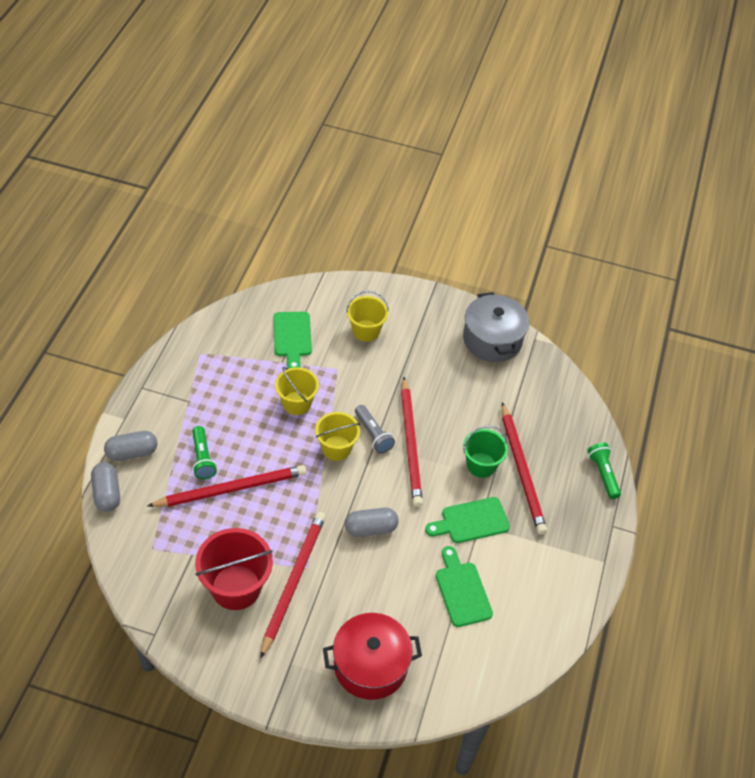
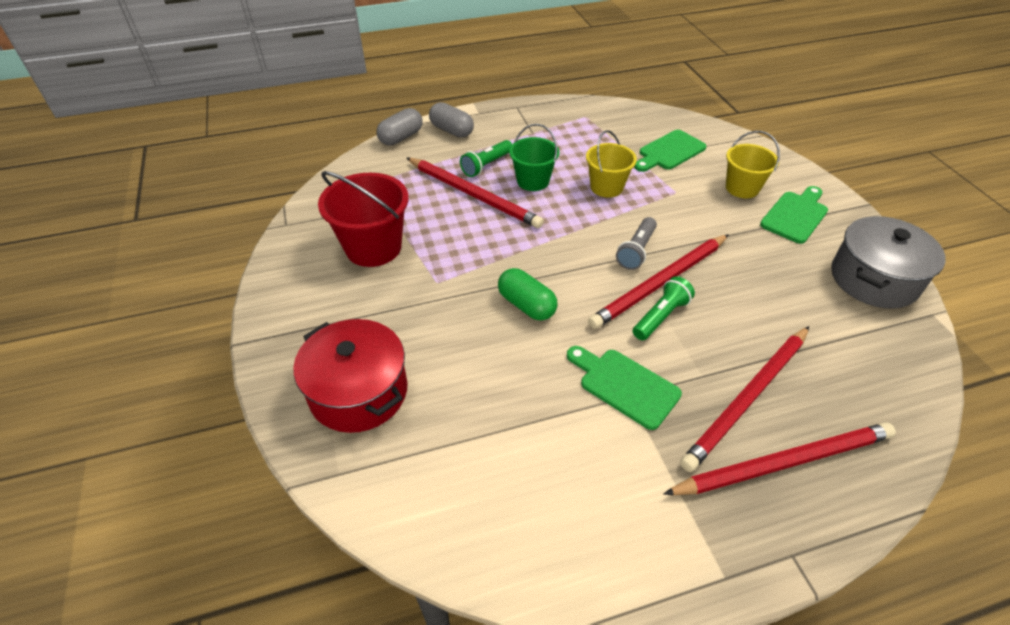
camera: 60 degrees right, 5 degrees down
red pencil [260,512,326,659] -> red pencil moved to [663,422,896,495]
yellow bucket [315,412,360,461] -> none
grey capsule [345,508,399,537] -> green capsule [498,268,558,321]
green cutting board [436,546,493,627] -> green cutting board moved to [760,186,828,244]
green bucket [463,426,508,478] -> green bucket moved to [509,124,559,191]
green flashlight [587,443,621,499] -> green flashlight moved to [633,276,695,340]

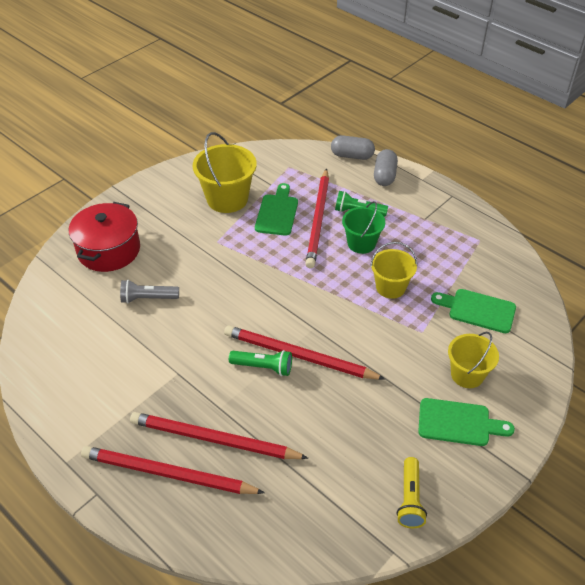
camera: 60 degrees right, 0 degrees up
red bucket [318,171,409,267] -> yellow bucket [193,132,257,213]
green capsule [498,268,558,321] -> none
green cutting board [567,346,682,430] -> green cutting board moved to [255,183,298,236]
grey flashlight [616,217,657,270] -> grey flashlight moved to [120,280,179,304]
red pencil [663,422,896,495] -> red pencil turned 150 degrees clockwise [81,446,265,494]
grey pot [831,216,946,309] -> yellow flashlight [397,457,427,528]

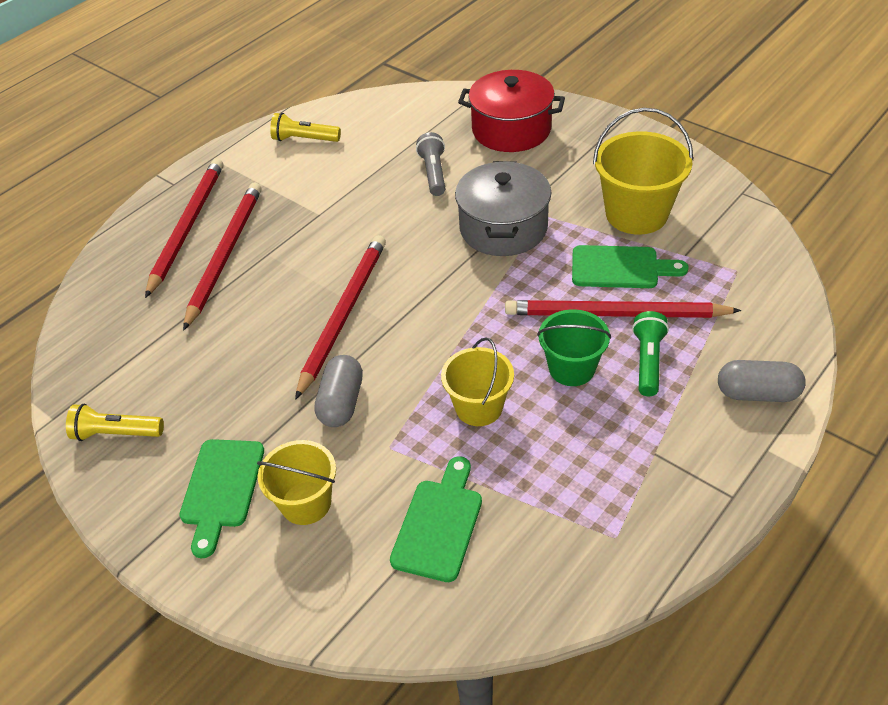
camera: 90 degrees right, 0 degrees up
green flashlight [229,350,292,376] -> none
grey capsule [331,135,375,160] -> grey capsule moved to [314,355,363,427]
none -> yellow flashlight [270,113,341,142]
none -> grey pot [455,161,551,256]

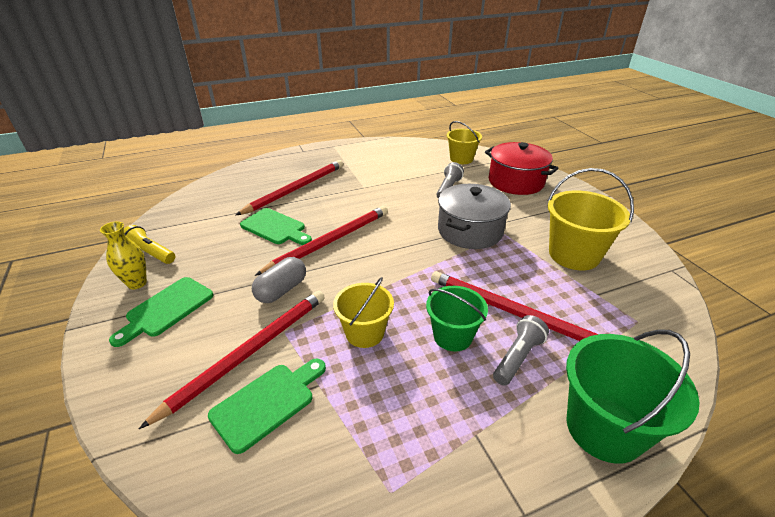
camera: 25 degrees right, 10 degrees down
red pencil [145,158,223,298] -> red pencil moved to [139,290,325,429]
yellow bucket [257,440,336,525] -> yellow bucket moved to [447,121,482,164]
yellow flashlight [270,113,341,142] -> none
green cutting board [572,245,689,288] -> green cutting board moved to [240,208,312,245]
green flashlight [632,311,669,396] -> grey flashlight [493,315,549,386]
grey capsule [718,360,806,402] -> green bucket [566,329,700,464]
none -> yellow vase [100,222,147,289]

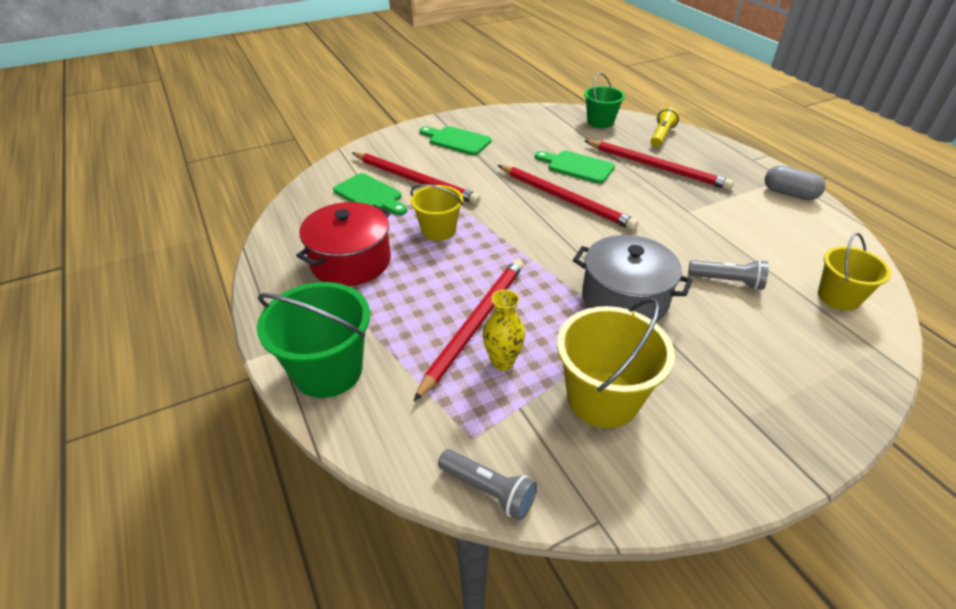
camera: 85 degrees right, 5 degrees up
yellow vase [100,222,147,289] -> yellow vase moved to [483,290,525,371]
yellow flashlight [124,225,175,264] -> yellow flashlight moved to [650,107,679,147]
green cutting board [240,208,312,245] -> green cutting board turned 90 degrees clockwise [535,151,615,184]
grey capsule [252,257,306,303] -> grey capsule moved to [765,165,826,200]
green bucket [426,286,488,351] -> green bucket moved to [584,73,625,128]
red pot [485,142,559,195] -> red pot moved to [296,202,391,286]
grey flashlight [493,315,549,386] -> grey flashlight moved to [438,449,537,520]

